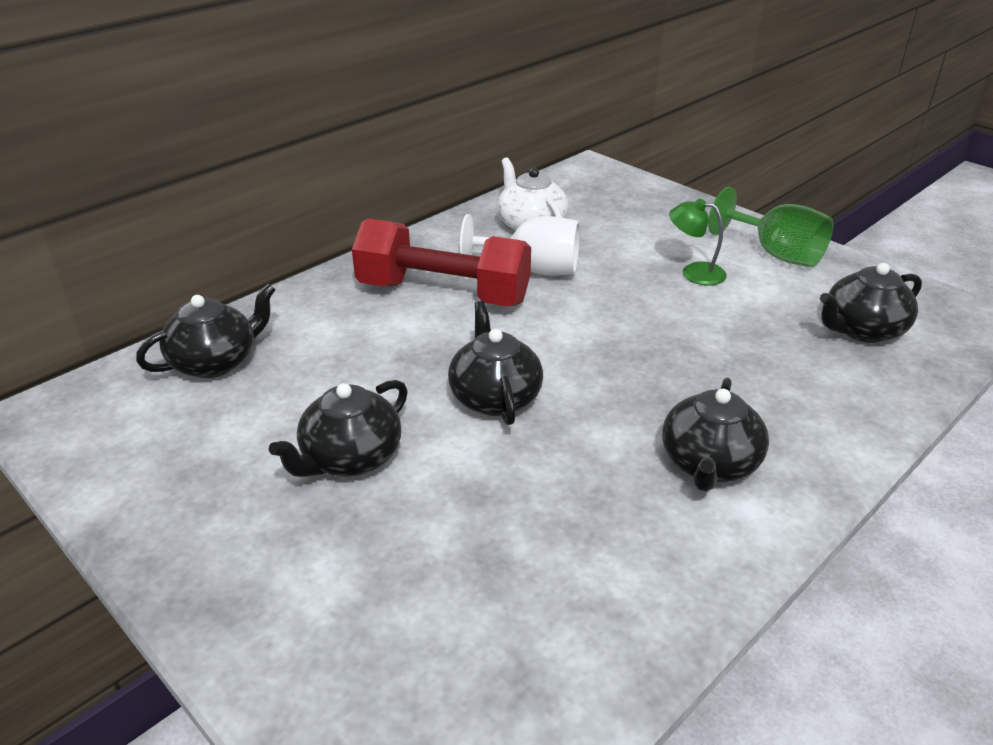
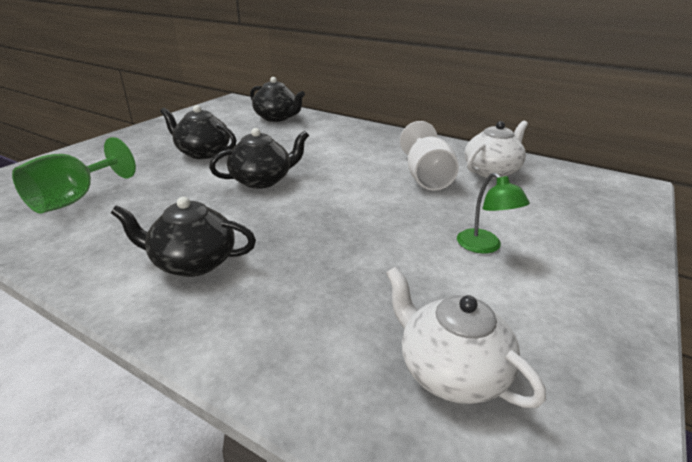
camera: 75 degrees right, 5 degrees down
red dumbbell [352,218,531,306] -> none
green lamp [669,199,727,285] -> green lamp turned 150 degrees clockwise [457,173,530,254]
green goblet [708,187,833,267] -> green goblet moved to [12,137,136,214]
black teapot [820,263,922,343] -> white teapot [386,267,546,408]

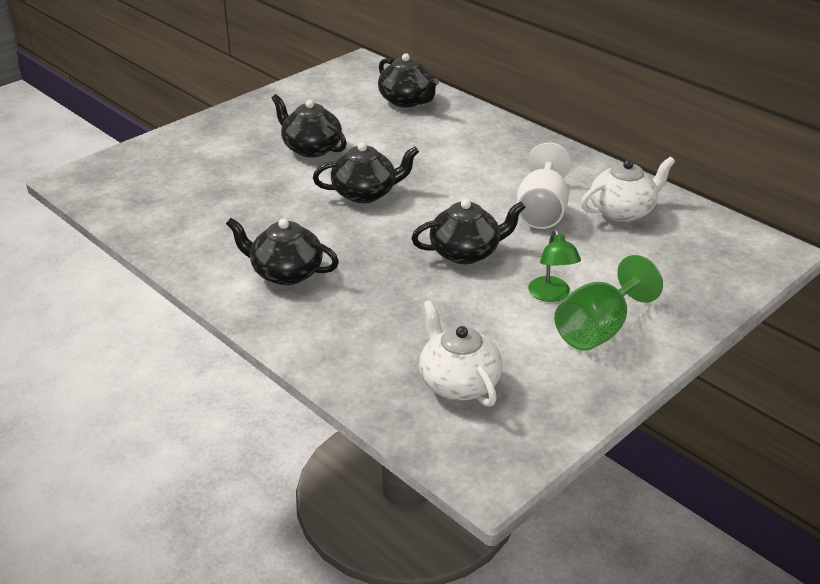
camera: 15 degrees right, 5 degrees up
green goblet [12,137,136,214] -> green goblet moved to [554,255,663,351]
none -> black teapot [411,199,526,264]

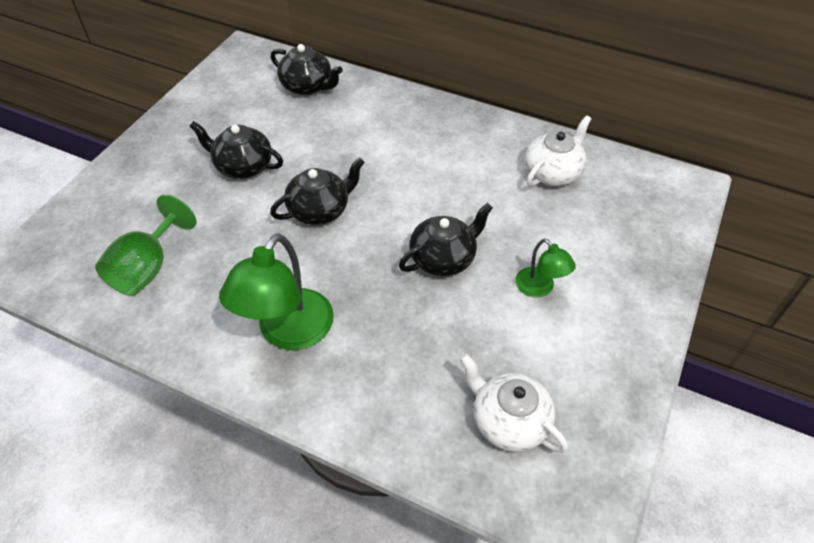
camera: 20 degrees left, 15 degrees up
black teapot [226,218,339,285] -> green lamp [219,233,334,350]
white goblet [517,143,572,229] -> none
green goblet [554,255,663,351] -> green goblet moved to [95,195,197,296]

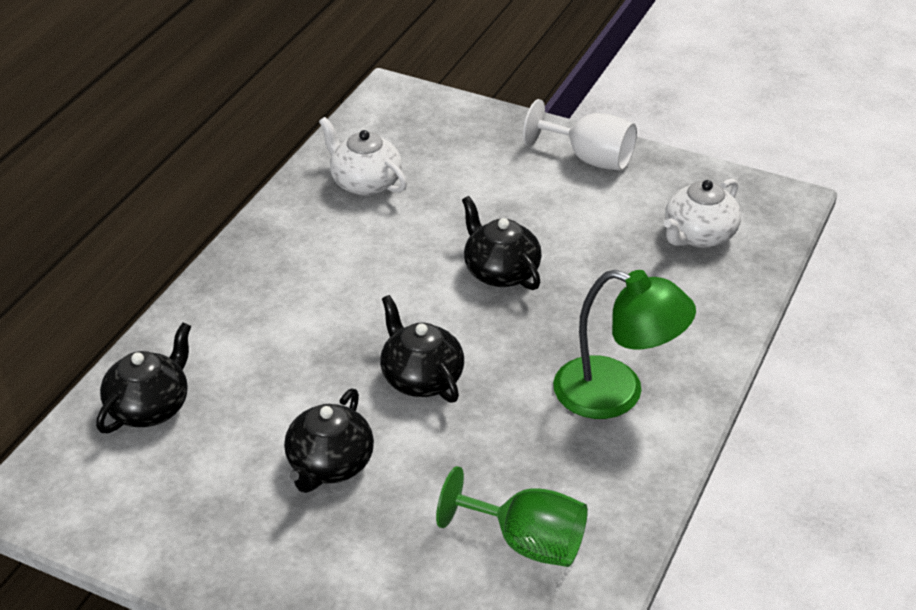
camera: 90 degrees left, 10 degrees down
green lamp [515,238,576,298] -> none
none -> white goblet [523,99,637,171]

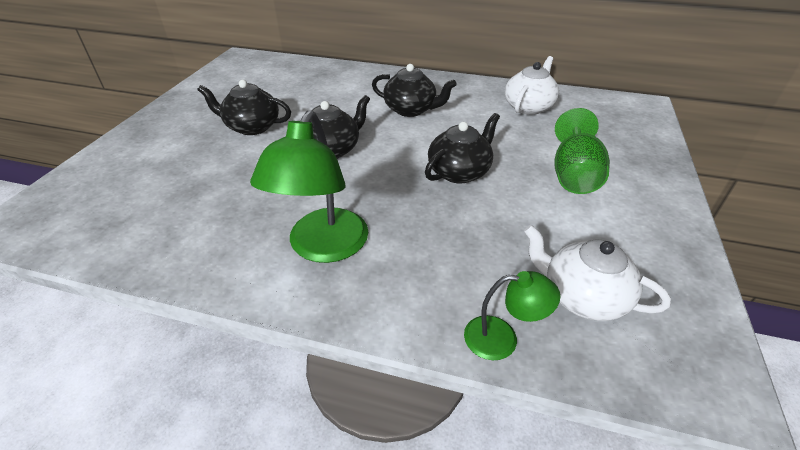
camera: 80 degrees right, 0 degrees up
black teapot [96,322,191,433] -> black teapot moved to [372,64,457,117]
green goblet [436,466,588,567] -> green goblet moved to [555,108,610,194]
white goblet [523,99,637,171] -> none
none -> green lamp [464,271,560,360]

